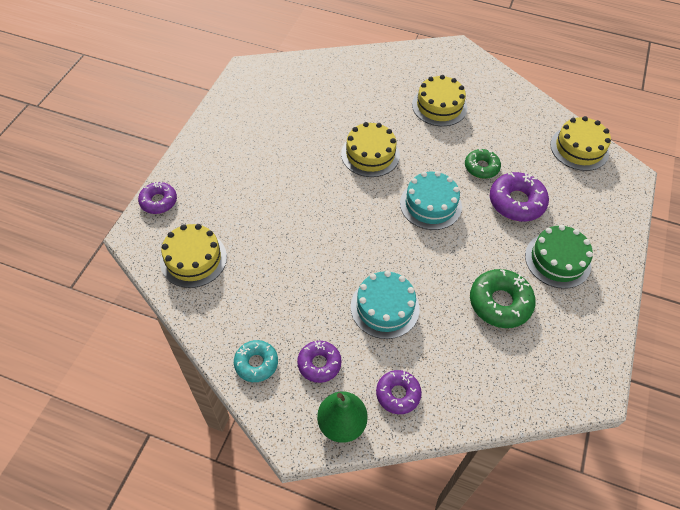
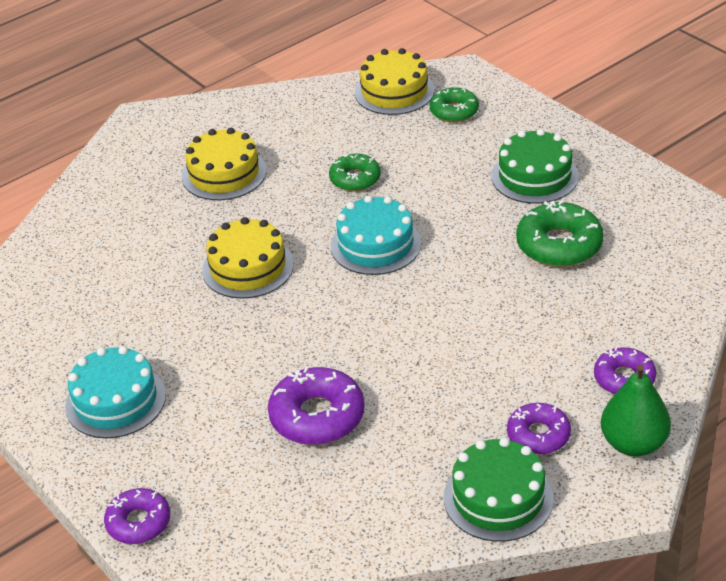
camera: 55 degrees left, 15 degrees down
yellow cake [160,224,227,288] -> none
turquoise donut [234,340,278,382] -> green cake [444,438,554,542]
turquoise cake [351,271,420,339] -> turquoise cake moved to [65,346,166,438]
purple donut [490,172,549,221] -> purple donut moved to [268,366,365,445]
none -> green donut [430,87,479,122]

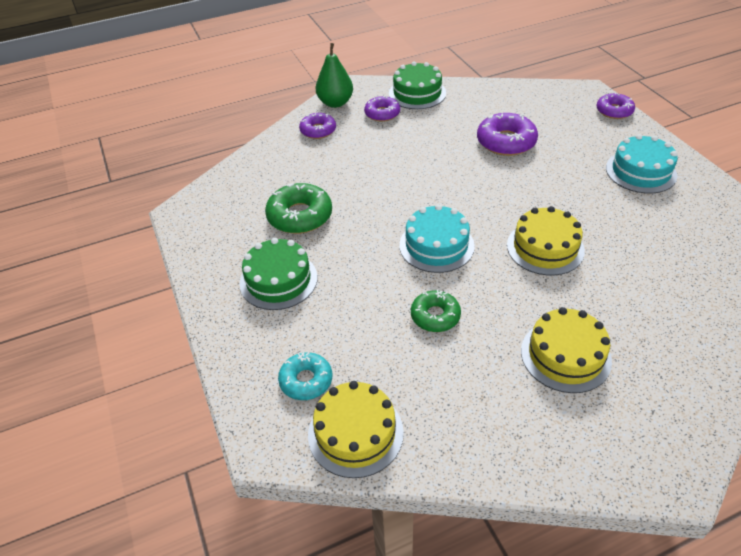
camera: 165 degrees left, 5 degrees up
green donut [430,87,479,122] -> turquoise donut [278,352,332,400]

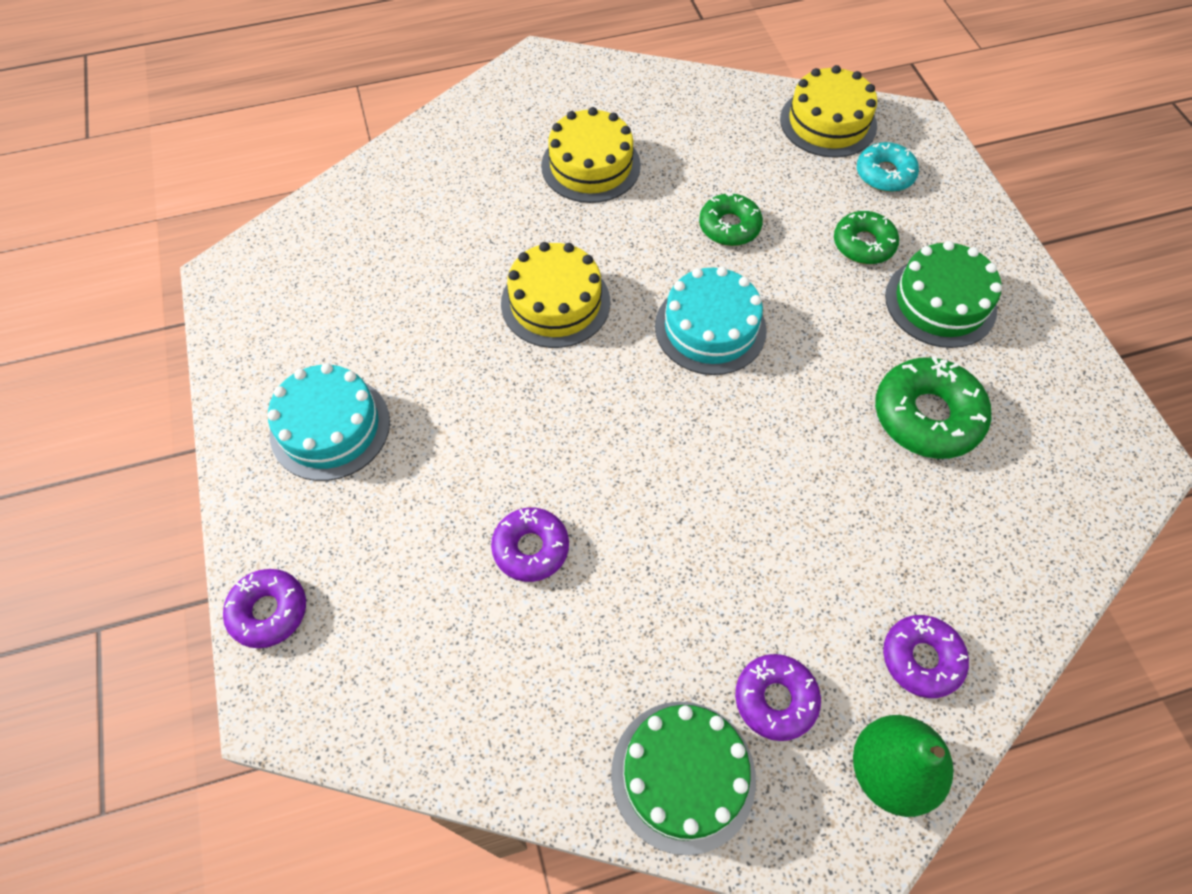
camera: 175 degrees left, 15 degrees up
purple donut [477,113,538,156] -> purple donut [491,508,569,582], size x0.64
none -> green donut [834,211,899,264]

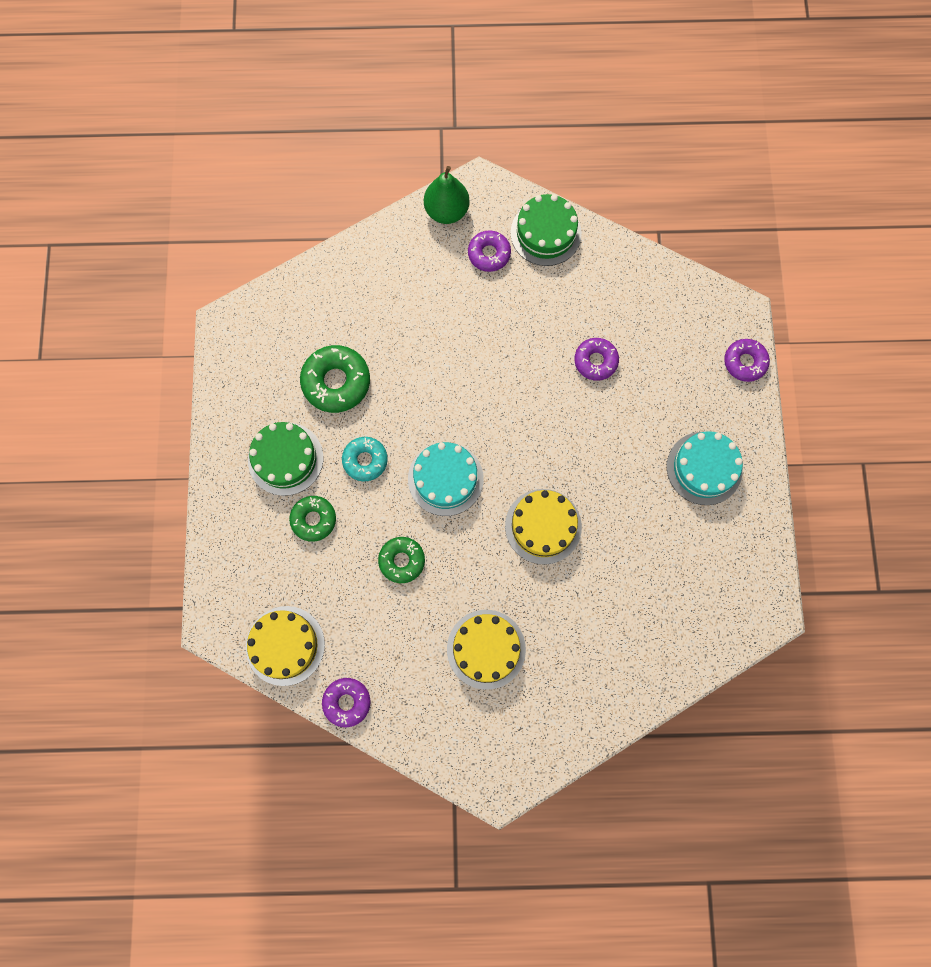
camera: 165 degrees left, 15 degrees up
turquoise donut [857,142,919,192] -> turquoise donut moved to [342,437,388,482]
purple donut [883,615,969,698] -> purple donut moved to [322,678,371,727]

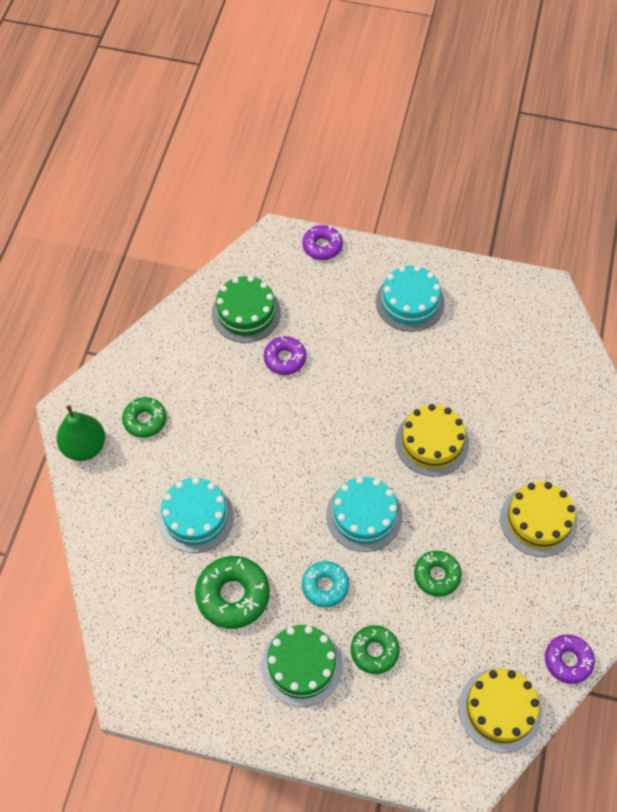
camera: 75 degrees left, 15 degrees down
purple donut [468,230,511,272] -> green donut [122,397,167,438]
green cake [510,194,582,266] -> green cake moved to [212,276,281,343]
none -> turquoise cake [157,477,234,553]

